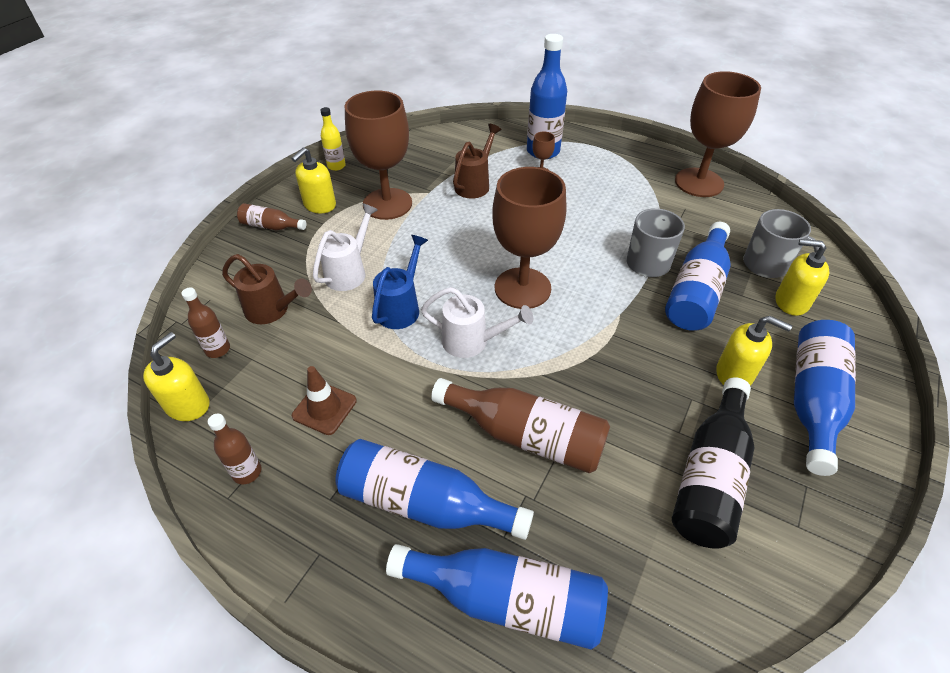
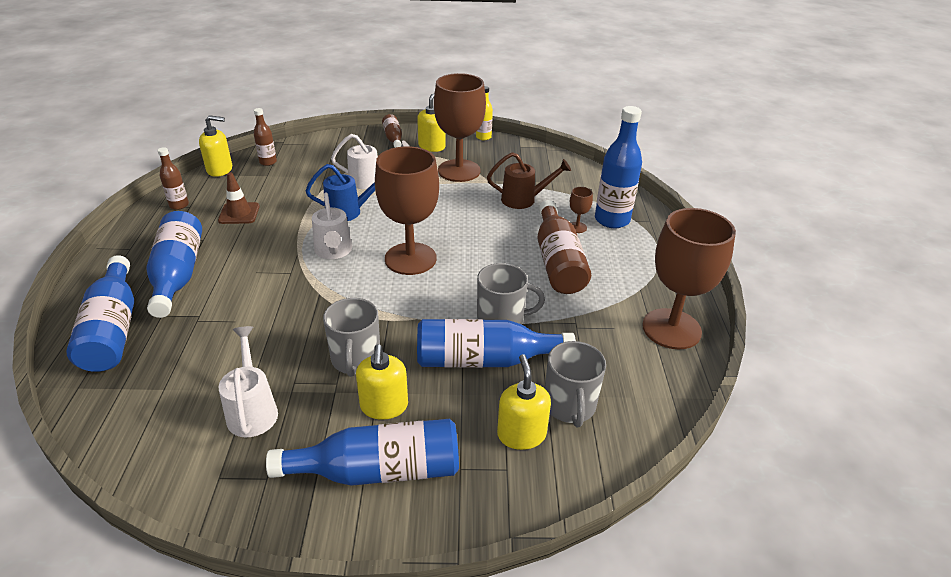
camera: 60 degrees right, 10 degrees down
brown watering can [222,254,312,324] -> none
yellow soap dispenser [291,147,336,213] -> yellow soap dispenser turned 120 degrees clockwise [417,94,446,152]
brown bottle [431,378,610,473] -> brown bottle moved to [537,200,591,294]
black bottle [672,377,755,549] -> white watering can [219,326,278,437]
none -> grey mug [323,298,380,377]

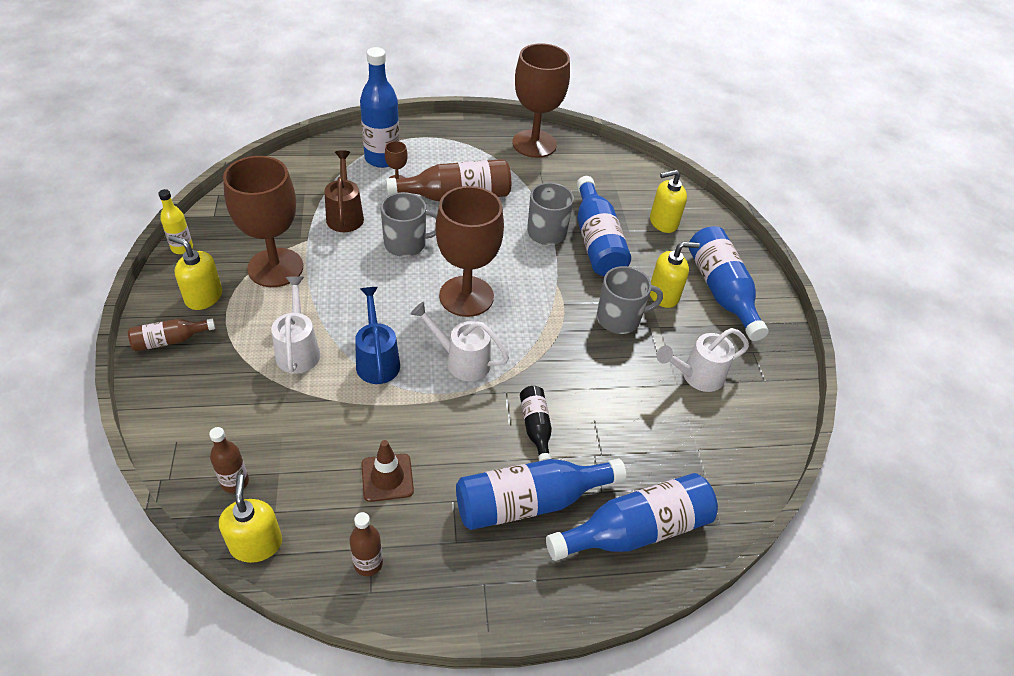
camera: 100 degrees left, 10 degrees up
white watering can [312,193,352,259] -> white watering can turned 135 degrees counterclockwise [411,302,509,381]
grey mug [545,341,606,427] -> grey mug moved to [381,192,437,257]
none -> black bottle [520,386,552,461]

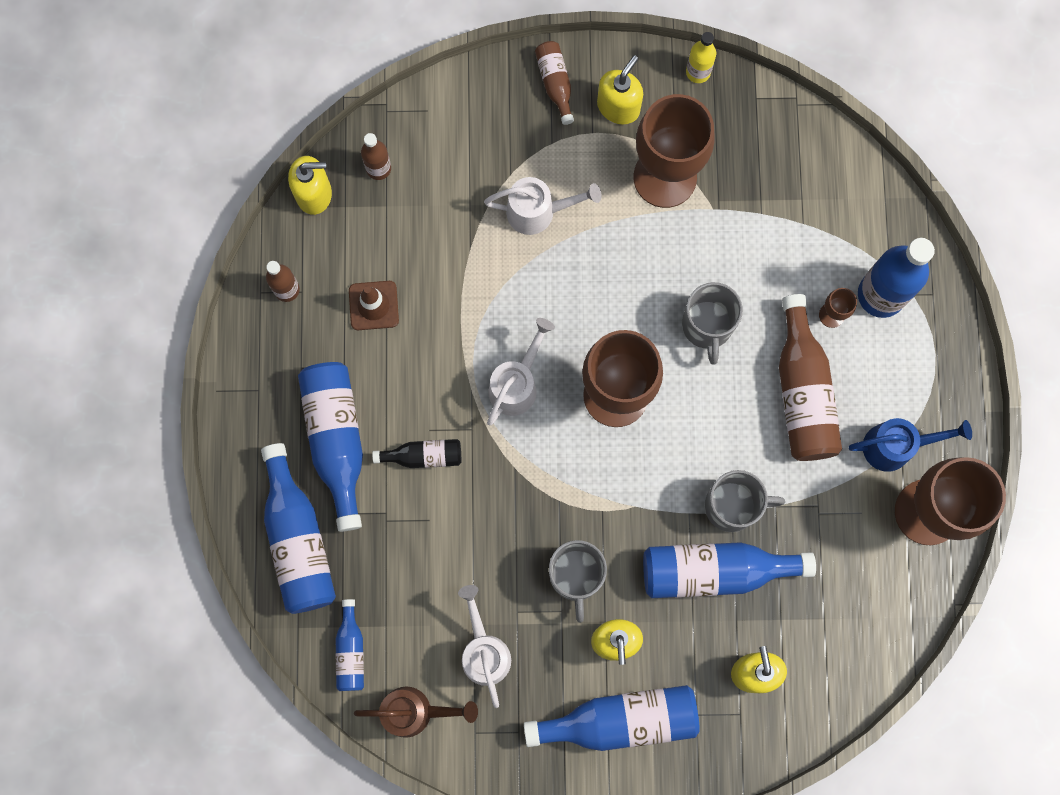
camera: 100 degrees right, 30 degrees up
brown watering can [324,150,364,232] -> brown watering can moved to [354,687,478,738]
blue watering can [355,287,400,384] -> blue watering can moved to [849,418,972,472]
none -> blue bottle [336,599,364,691]

